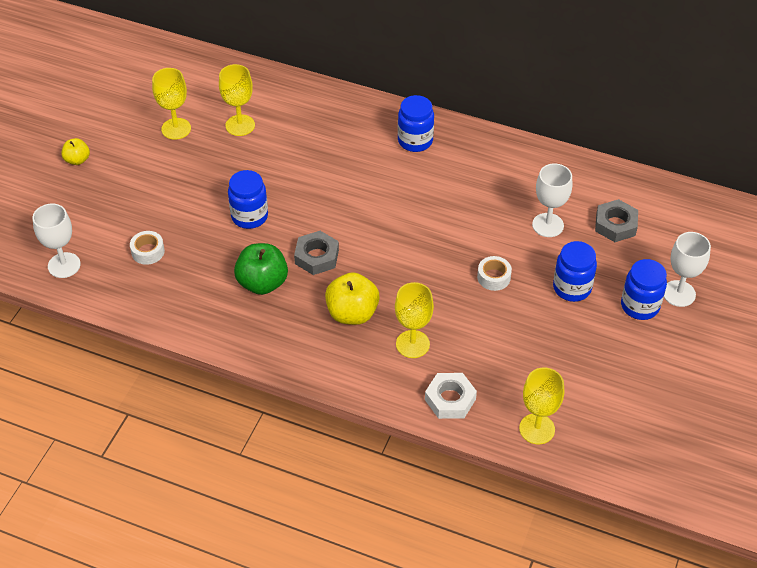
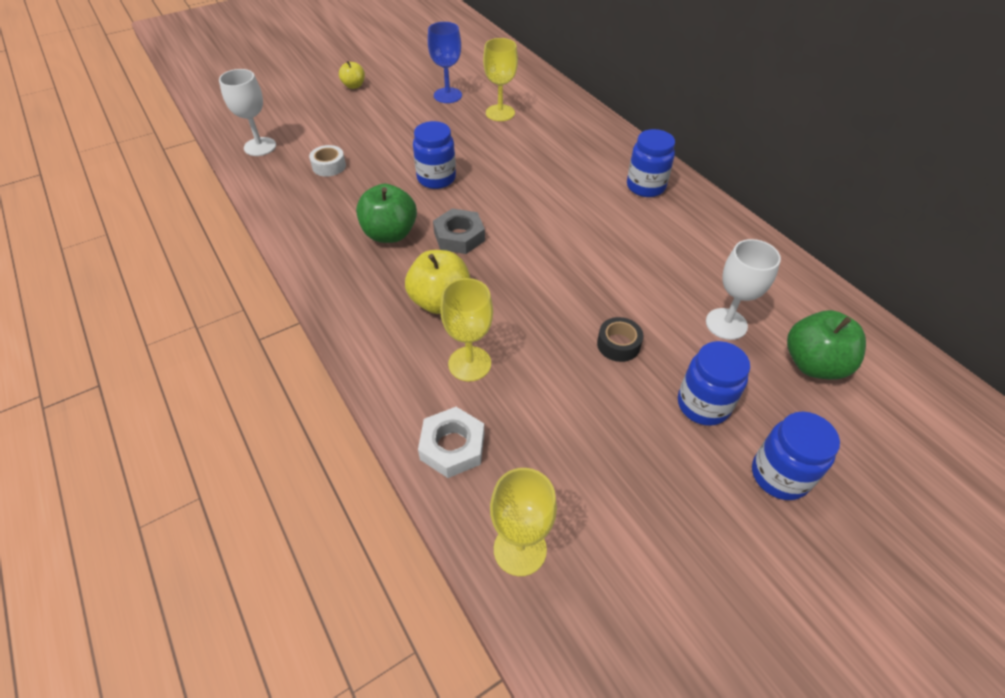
camera: 35 degrees right, 0 degrees up
yellow goblet [152,68,191,140] -> blue goblet [428,22,462,103]
white tape [477,256,512,291] -> black tape [597,317,643,362]
grey nut [595,199,638,242] -> green apple [787,310,866,380]
white goblet [664,232,711,307] -> none

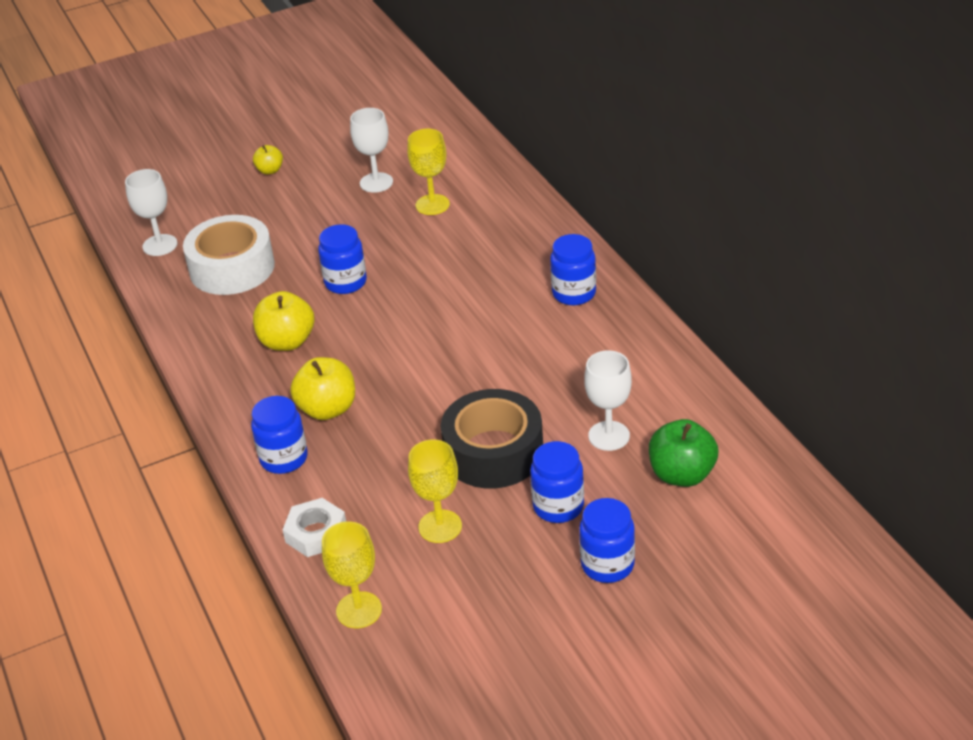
camera: 10 degrees right, 10 degrees down
white tape [309,145,346,177] -> white tape [183,215,275,295], size x2.34
green apple [356,184,417,243] -> yellow apple [253,291,314,351]
blue goblet [428,22,462,103] -> white goblet [350,108,393,193]
grey nut [433,208,485,254] -> none
yellow goblet [440,278,493,381] -> yellow goblet moved to [408,439,462,543]
black tape [597,317,643,362] -> black tape [441,389,543,489], size x2.34
none -> blue jar [251,396,308,474]

